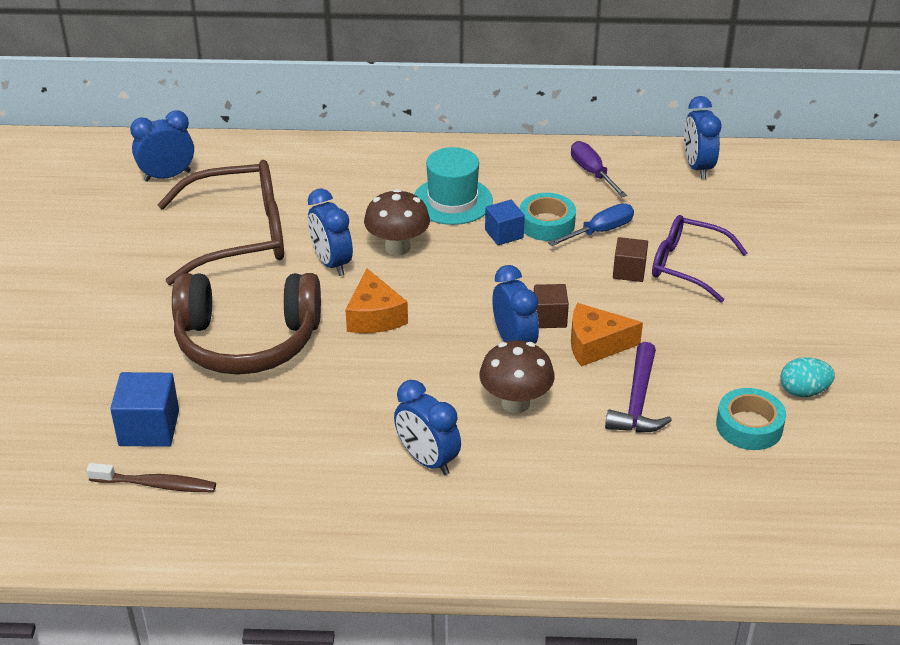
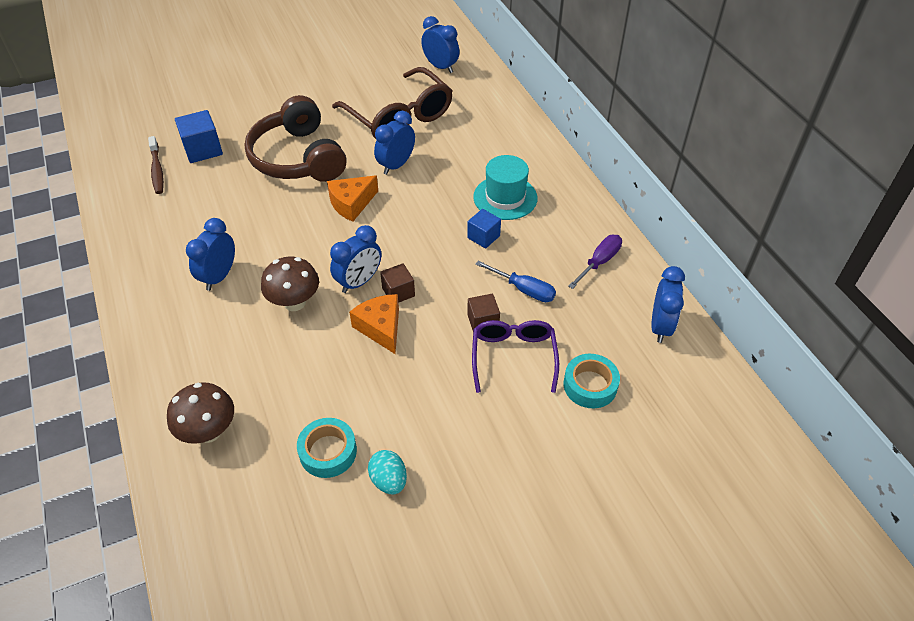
camera: 65 degrees right, 10 degrees up
brown mushroom [364,189,430,255] -> brown mushroom moved to [167,383,234,444]
turquoise tape [520,193,576,241] -> turquoise tape moved to [564,354,620,408]
purple hammer [605,342,672,433] -> none
blue clock [684,96,721,179] -> blue clock turned 135 degrees clockwise [651,266,685,343]

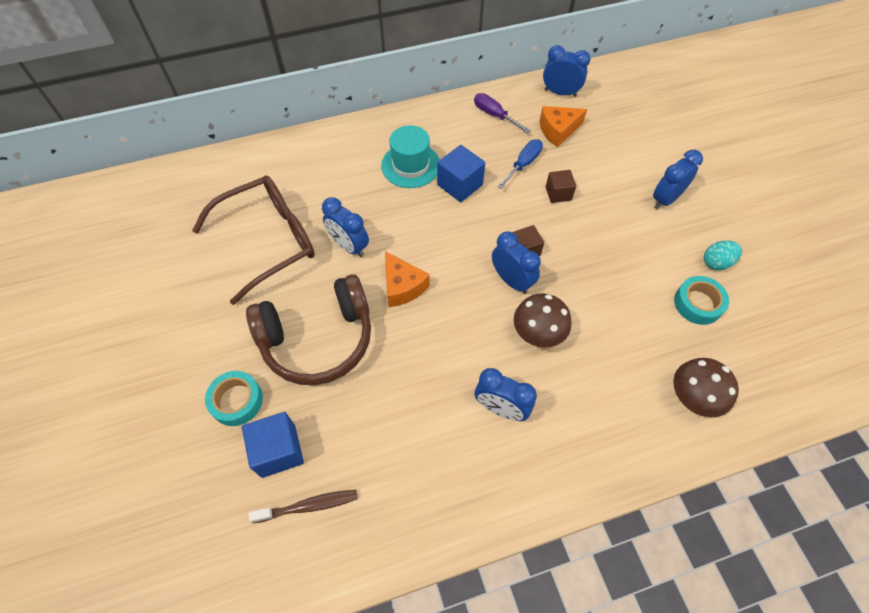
camera: 85 degrees left, 10 degrees up
orange cheese [349,294,399,354] -> orange cheese moved to [540,106,587,147]
blue clock [421,16,460,73] -> blue clock moved to [653,150,703,209]
blue cube [467,209,501,249] -> blue cube [437,145,485,202], size x1.53
purple glasses [472,320,559,393] -> none
turquoise tape [564,354,620,408] -> turquoise tape moved to [205,371,263,426]

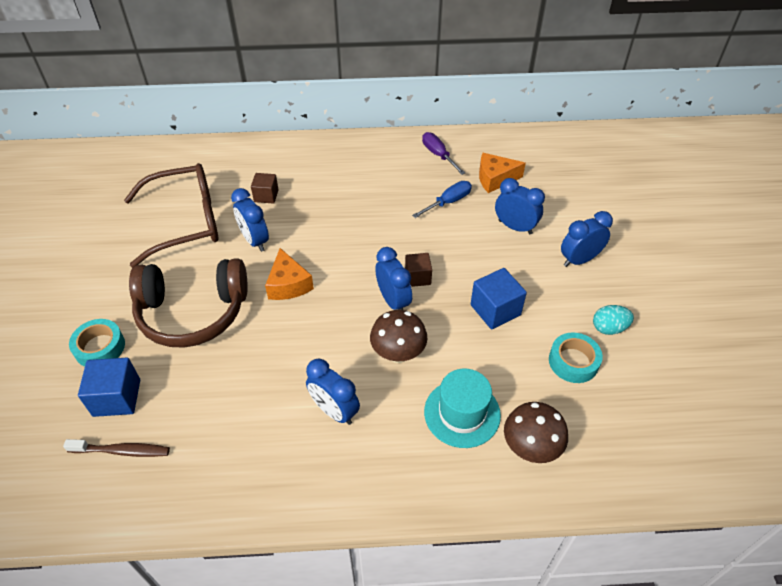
camera: 15 degrees right, 10 degrees down
turquoise hat [381,125,440,188] -> turquoise hat moved to [424,369,501,448]
blue cube [437,145,485,202] -> blue cube moved to [471,268,527,329]
blue clock [543,45,590,97] -> blue clock moved to [495,178,545,234]
brown cube [546,170,576,203] -> brown cube moved to [251,173,279,204]

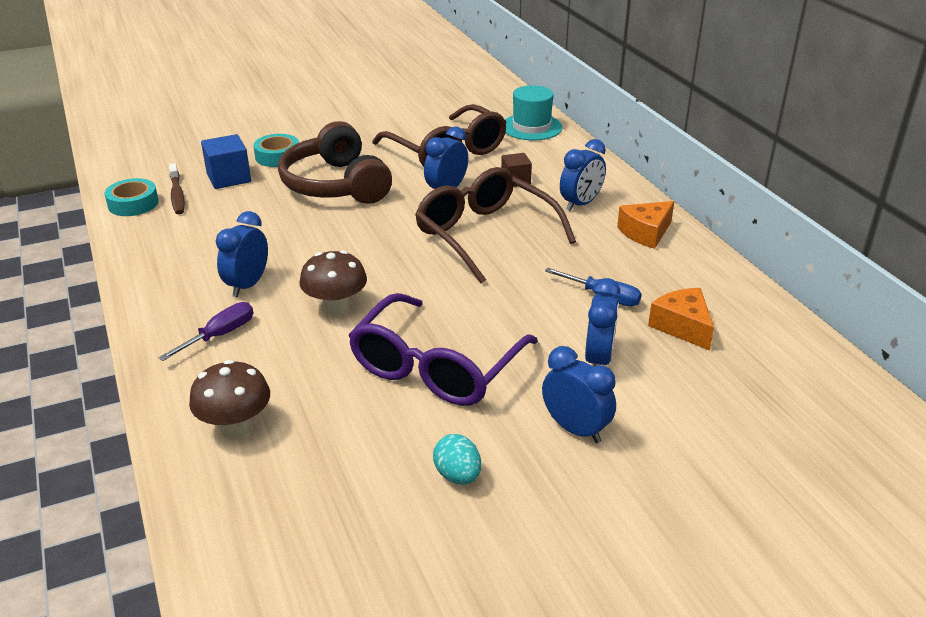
camera: 70 degrees right, 15 degrees down
orange cheese [265,248,314,300] -> orange cheese moved to [617,201,674,249]
blue clock [375,247,412,310] -> blue clock moved to [560,139,606,211]
brown cube [405,253,432,287] -> none
purple screwdriver [422,132,465,175] -> purple screwdriver moved to [158,302,253,361]
turquoise hat [424,369,501,448] -> turquoise hat moved to [505,85,562,141]
blue cube [471,268,527,329] -> purple glasses [348,293,538,406]
turquoise tape [549,333,603,383] -> turquoise tape moved to [105,178,159,216]
none -> brown glasses [415,167,576,283]

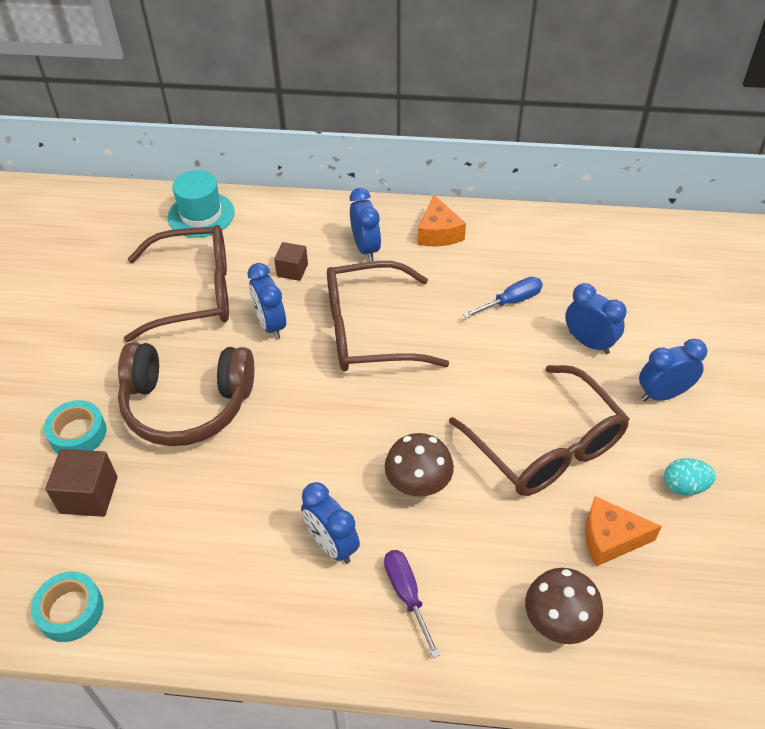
camera: 60 degrees left, 15 degrees up
brown toothbrush [169,163,185,214] -> none
blue cube [201,134,251,189] -> brown cube [45,449,117,517]
purple glasses [348,293,538,406] -> brown glasses [449,365,629,496]
orange cheese [648,288,714,351] -> orange cheese moved to [585,496,662,567]

